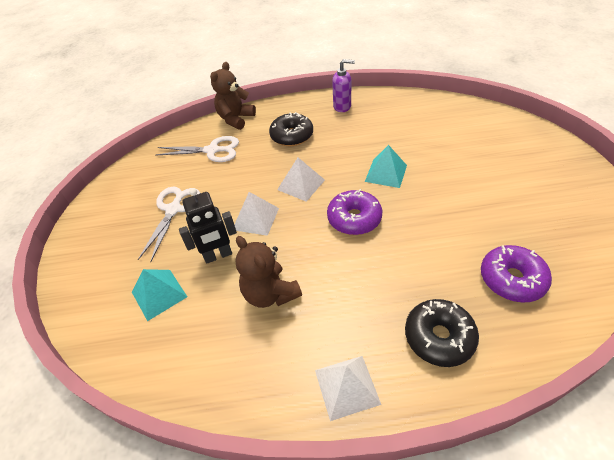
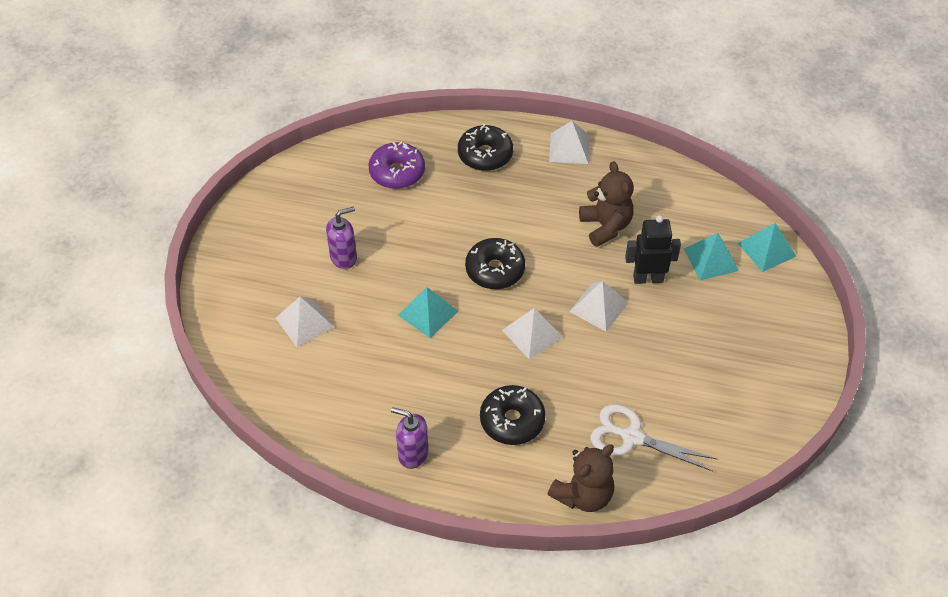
camera: 165 degrees left, 5 degrees up
white scissors [138,186,200,261] -> none
purple donut [327,189,382,235] -> black donut [465,238,525,289]
none -> white pyramid [276,296,335,347]
none -> purple soap dispenser [326,207,357,269]
none -> turquoise pyramid [738,223,796,272]

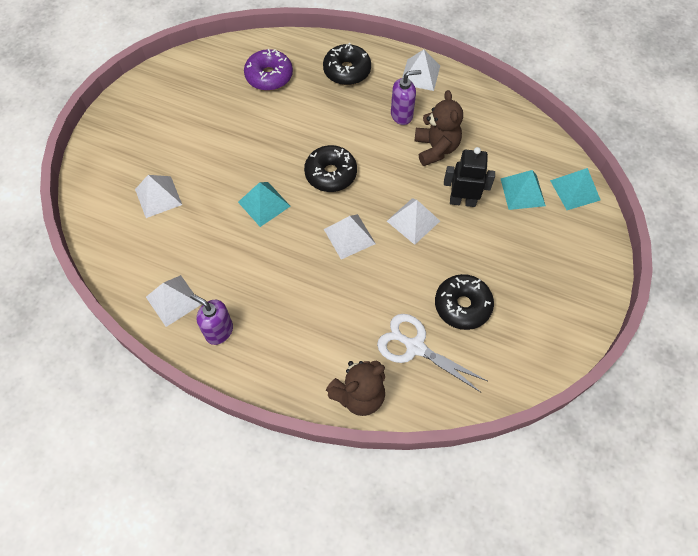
camera: 10 degrees right, 10 degrees up
purple soap dispenser [326,207,357,269] -> purple soap dispenser moved to [391,70,421,125]
black donut [480,385,546,445] -> black donut moved to [435,274,494,330]
none -> white pyramid [146,275,202,327]

